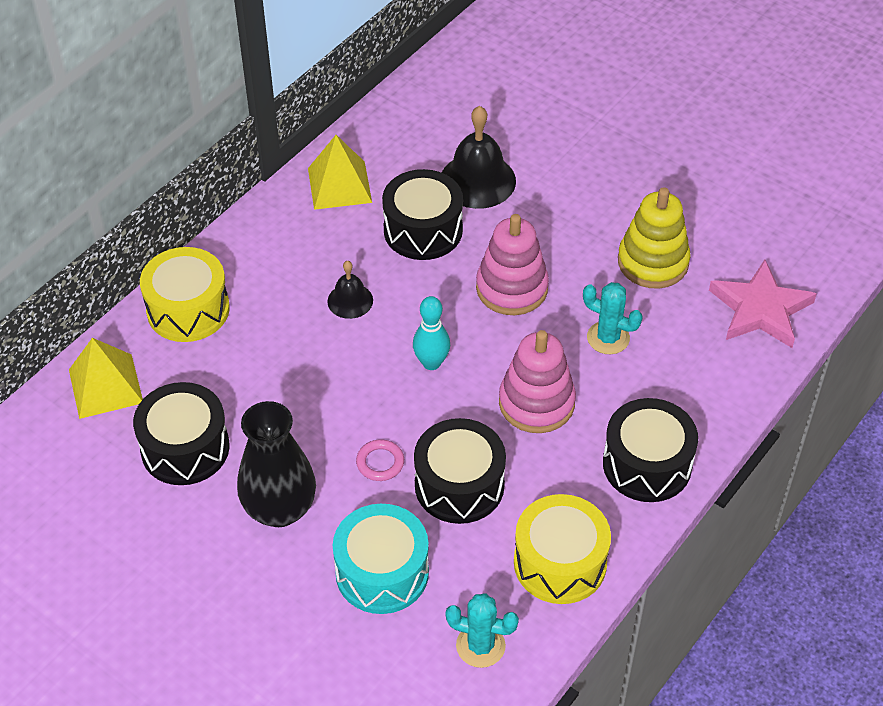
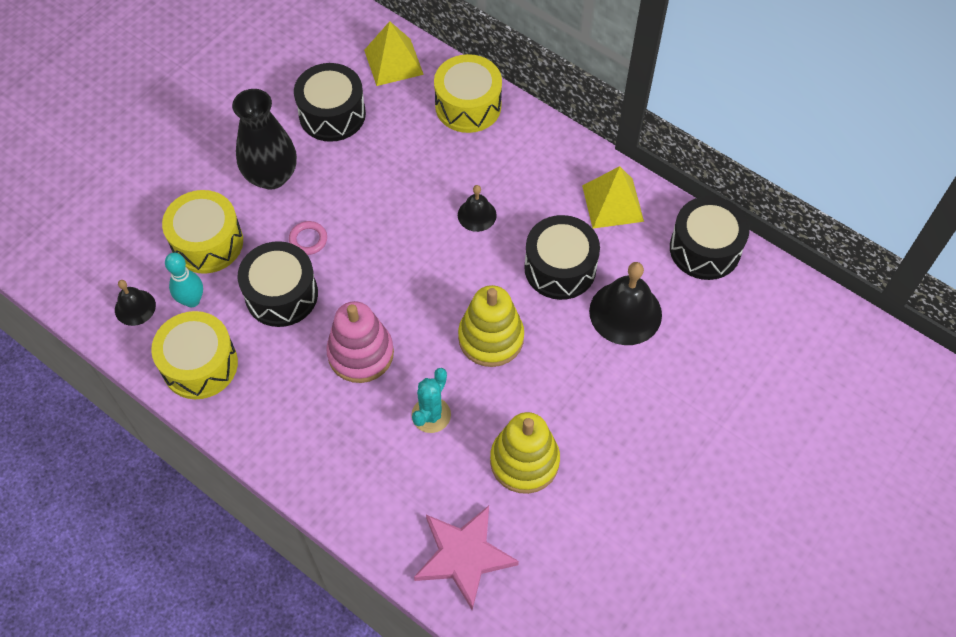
camera: 90 degrees right, 10 degrees up
turquoise drum [333,504,429,614] -> yellow drum [162,190,243,274]
turquoise bowling pin [413,296,450,370] -> turquoise bowling pin moved to [165,253,203,307]
turquoise cactus [446,593,519,668] -> black bell [115,280,156,326]
pink stacking toy [476,214,549,315] -> yellow stacking toy [458,285,524,367]
black drum [603,398,698,502] -> black drum moved to [670,196,750,280]

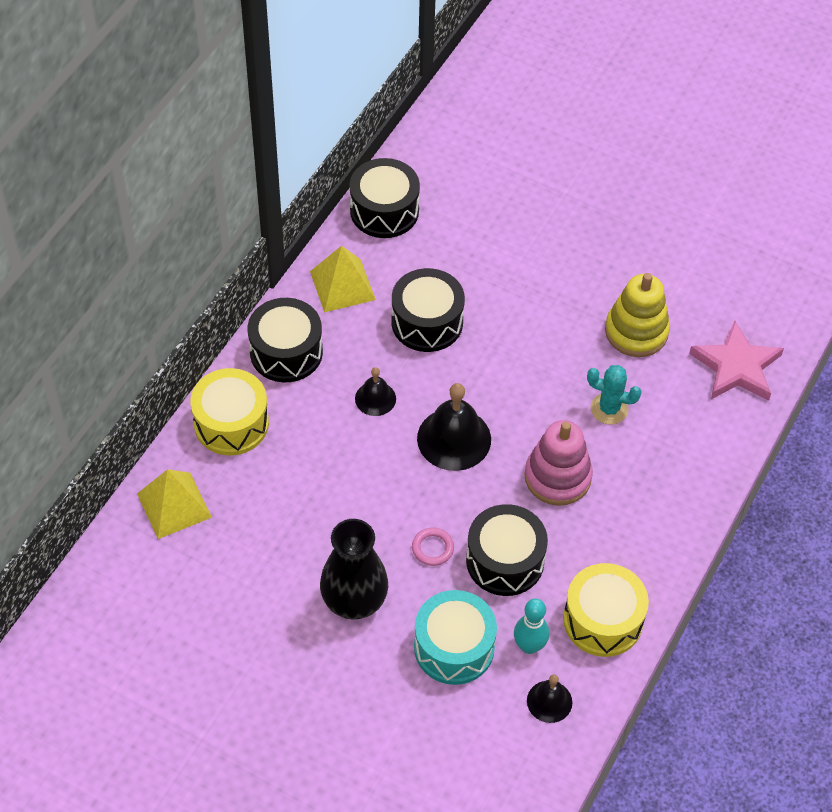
camera: 100 degrees left, 5 degrees down
yellow drum [162,190,243,274] -> turquoise drum [414,590,497,685]
black drum [294,63,366,142] -> black drum moved to [248,298,323,382]
yellow stacking toy [458,285,524,367] -> none
black bell [589,262,662,345] -> black bell moved to [417,383,491,471]

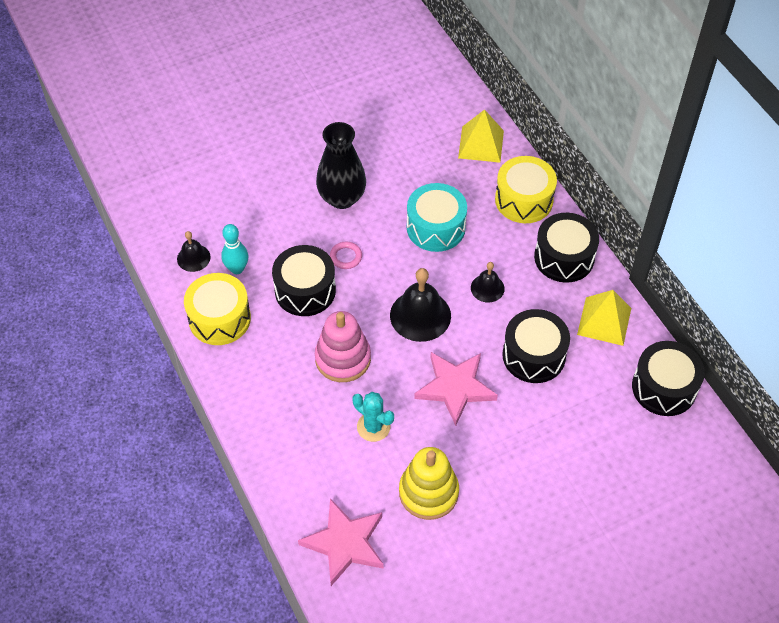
camera: 125 degrees right, 0 degrees up
turquoise drum [414,590,497,685] -> turquoise drum moved to [407,183,467,252]
turquoise cactus [587,365,642,425] -> turquoise cactus turned 75 degrees clockwise [352,392,394,442]
none -> pink star [414,352,498,426]

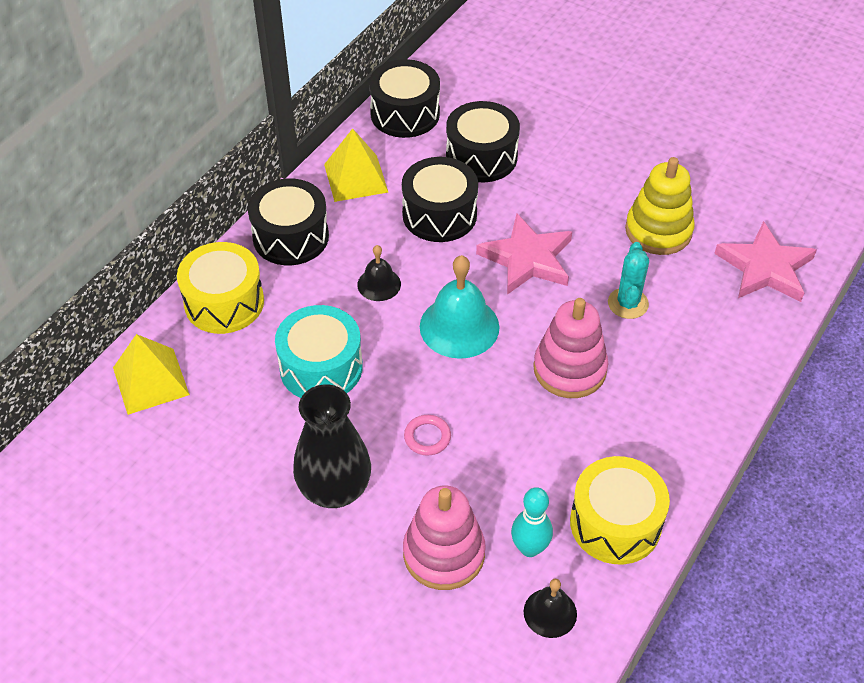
camera: 120 degrees left, 5 degrees down
black drum [272,245,336,316] -> black drum moved to [446,101,520,182]
black bell [390,268,451,342] -> turquoise bell [420,255,499,359]
none -> pink stacking toy [403,485,486,590]

